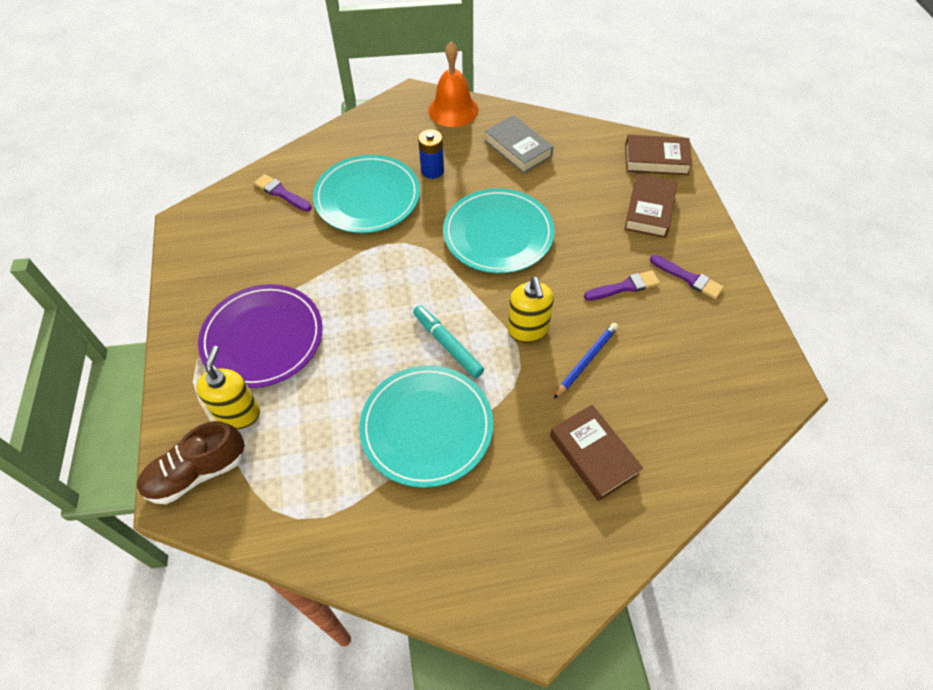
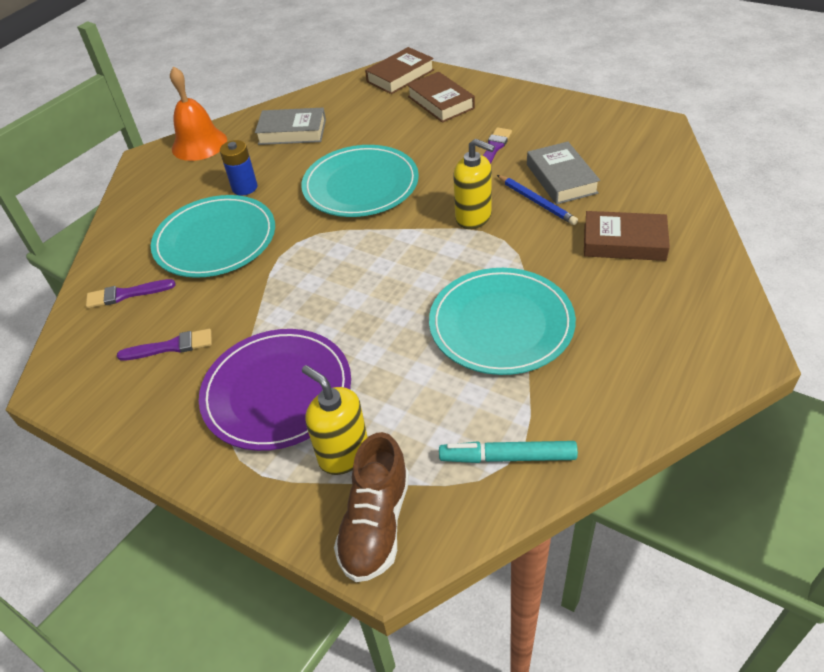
camera: 45 degrees left, 10 degrees down
turquoise marker [413,305,484,378] -> turquoise marker moved to [439,441,578,463]
blue pencil [554,323,618,399] -> blue pencil turned 150 degrees clockwise [497,175,578,225]
purple brush [650,255,724,299] -> purple brush moved to [117,329,212,361]
none -> grey book [527,142,600,205]

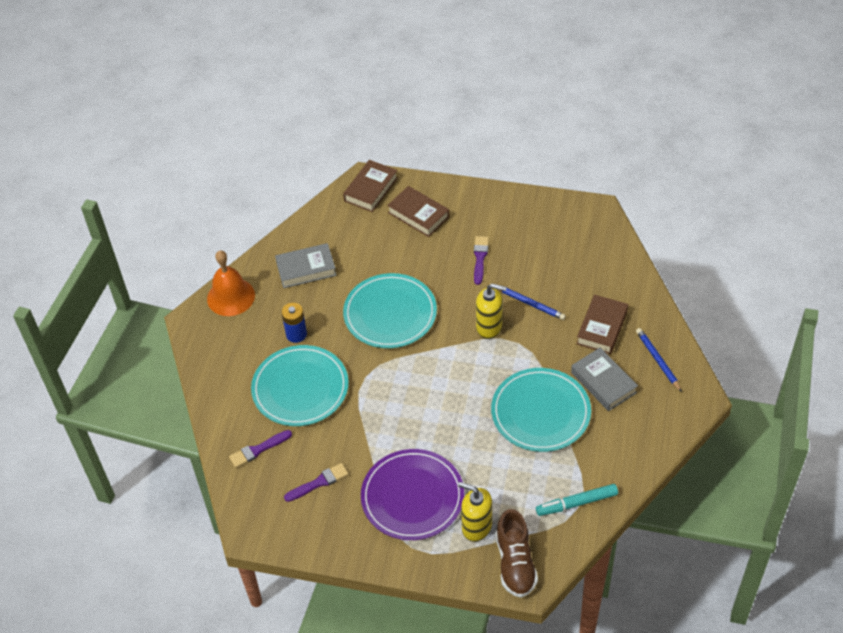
camera: 20 degrees left, 5 degrees up
grey book [527,142,600,205] -> grey book moved to [571,348,638,411]
brown book [584,211,670,261] -> brown book turned 60 degrees counterclockwise [576,295,628,354]
none -> blue pencil [636,328,682,392]

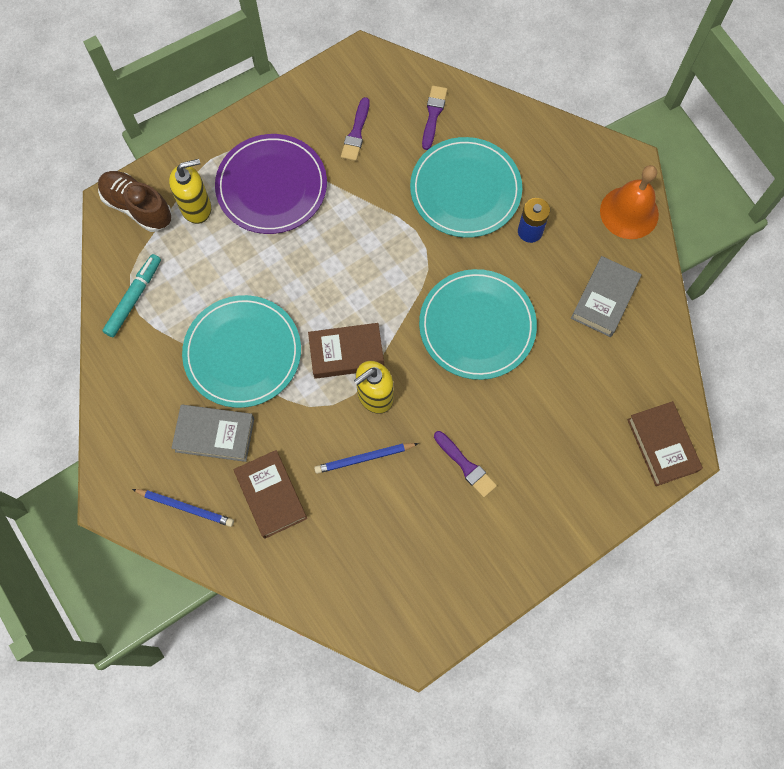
camera: 130 degrees right, 20 degrees up
brown book [387,186,449,237] -> brown book moved to [308,323,384,379]

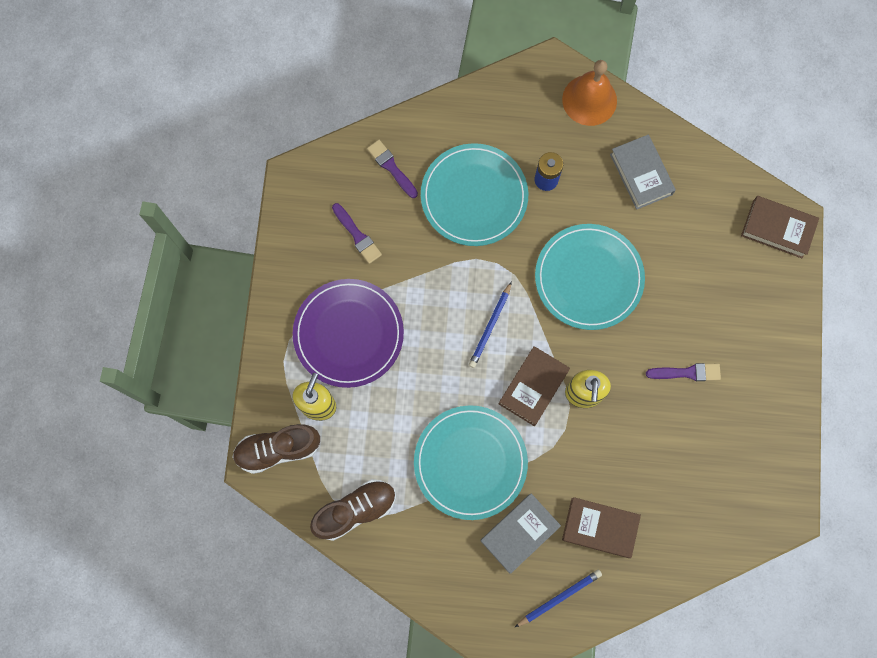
camera: 50 degrees left, 5 degrees up
turquoise marker [102,254,161,337] -> brown shoe [310,479,396,541]
blue pencil [314,443,419,474] -> blue pencil moved to [469,281,512,368]

